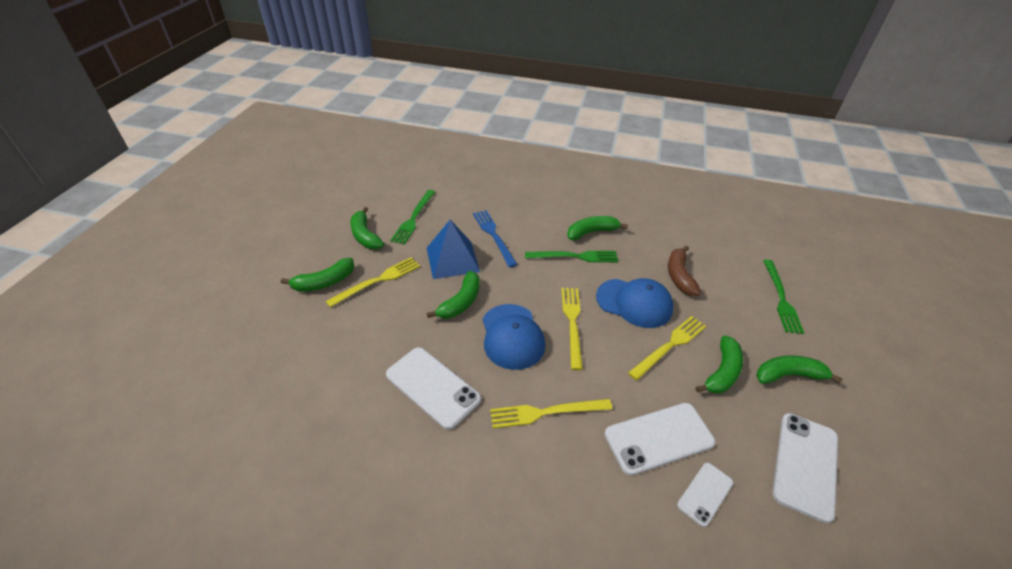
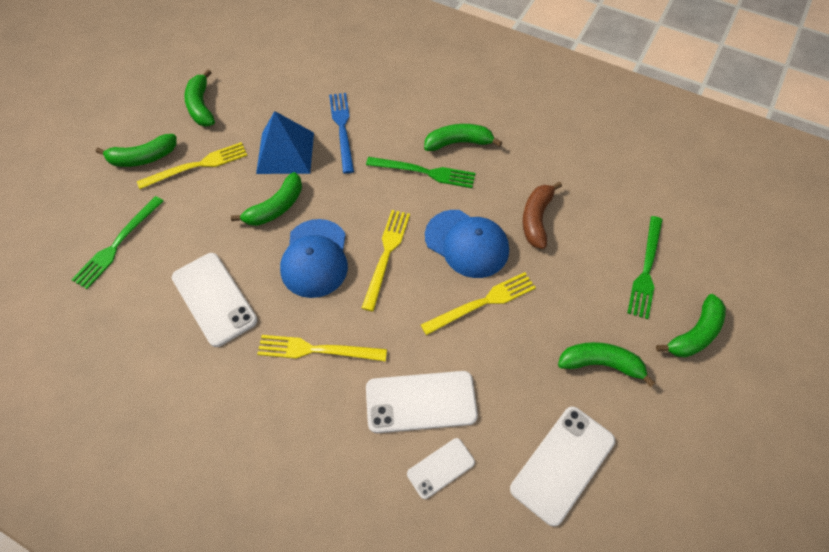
camera: 15 degrees right, 15 degrees up
green fork [390,190,435,245] -> green fork moved to [71,196,164,289]
green banana [695,336,743,394] -> green banana moved to [656,294,726,358]

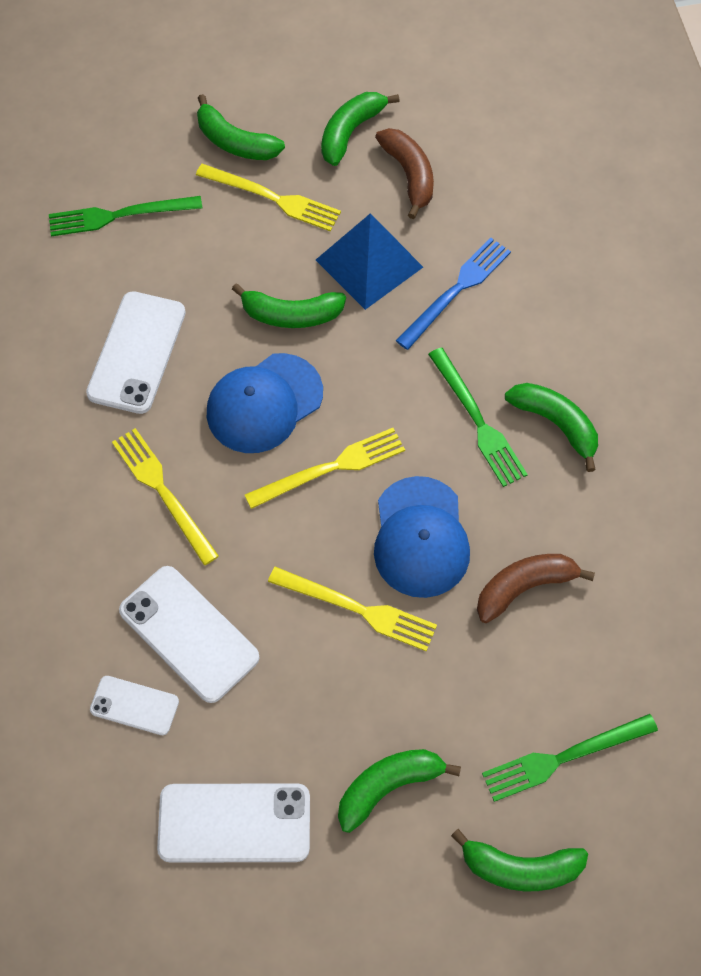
camera: 50 degrees right, 5 degrees up
green banana [558,342,655,387] -> green banana turned 90 degrees counterclockwise [338,749,461,833]
none -> brown banana [375,128,434,219]

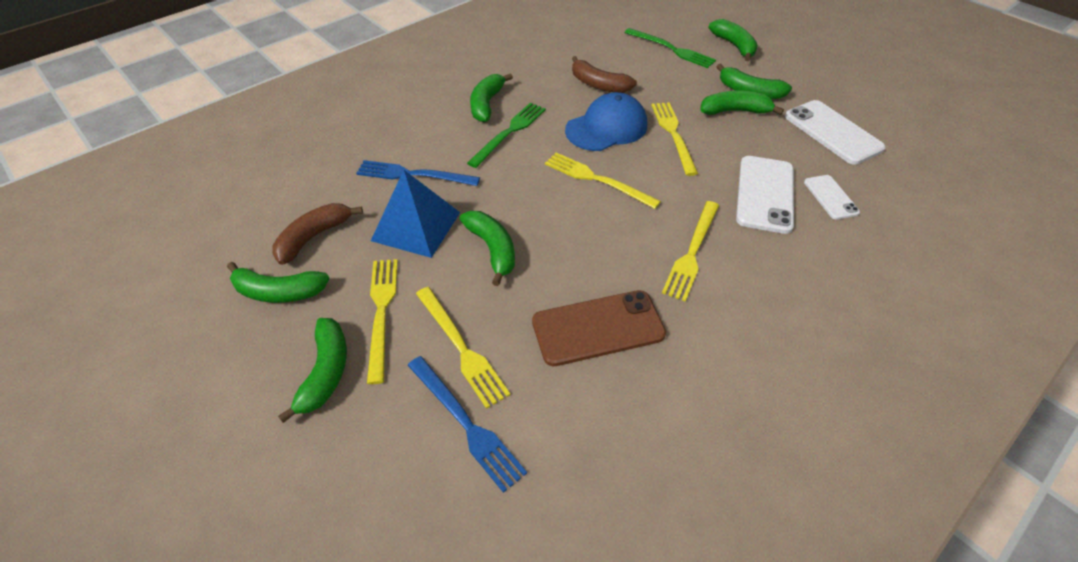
camera: 120 degrees left, 15 degrees down
green fork [49,196,202,237] -> blue fork [408,356,527,493]
white phone [86,291,186,414] -> brown phone [532,290,666,366]
blue cap [207,353,323,453] -> none
none -> yellow fork [416,287,511,409]
none -> green banana [700,91,784,115]

